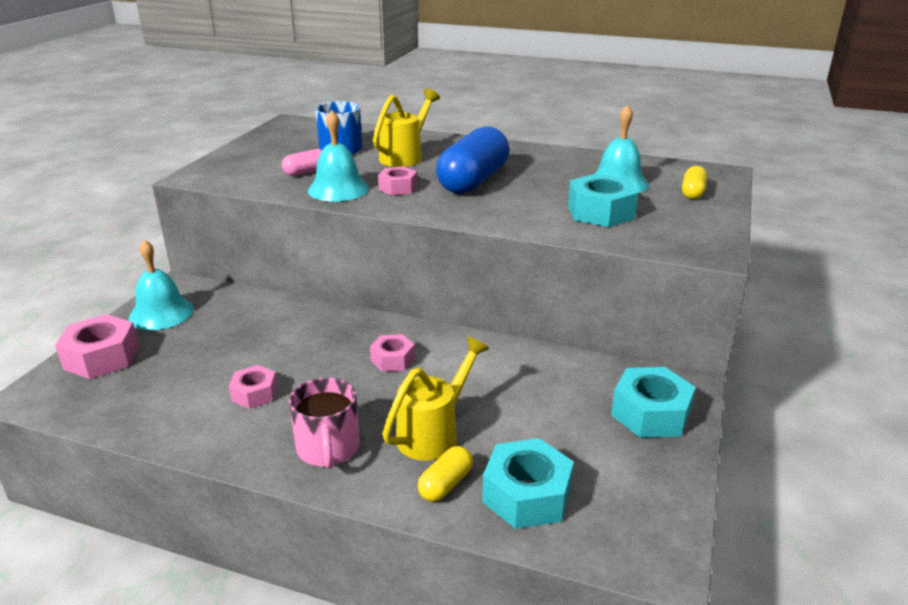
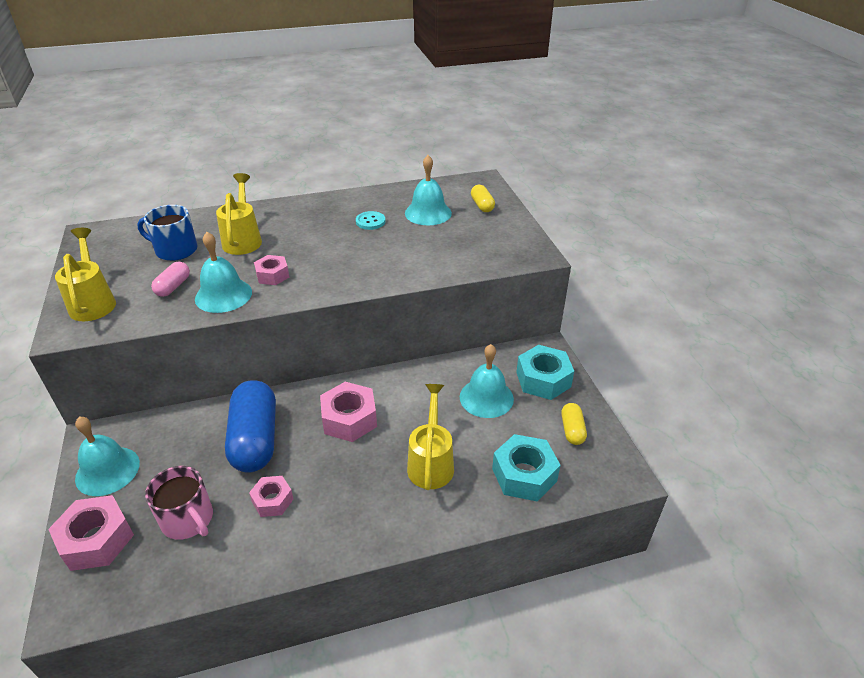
camera: 35 degrees left, 10 degrees up
pink mug [289,377,360,469] -> pink mug moved to [145,466,213,540]
pink nut [370,334,415,372] -> pink nut [320,382,377,442], size x1.65
yellow capsule [417,446,473,502] -> yellow capsule moved to [561,403,587,445]
blue capsule [436,126,509,194] -> blue capsule moved to [225,380,276,473]
turquoise nut [568,174,638,227] -> none
none -> yellow watering can [55,228,116,321]
none -> turquoise button [356,211,386,230]
none -> turquoise bell [460,344,514,418]

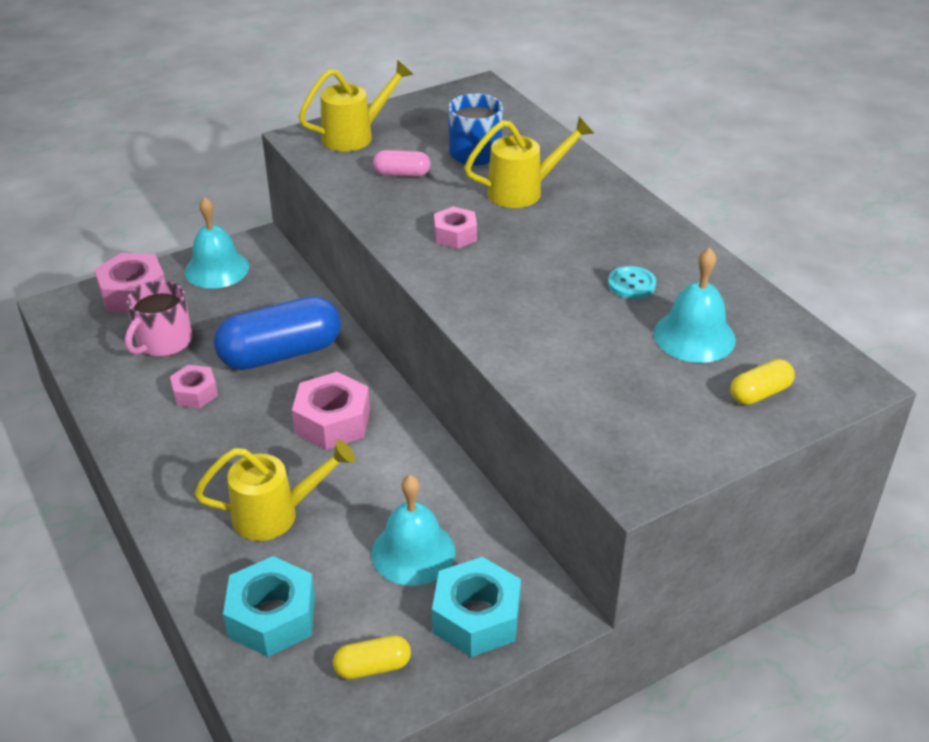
camera: 75 degrees right, 0 degrees up
turquoise bell [195,232,252,313] -> none

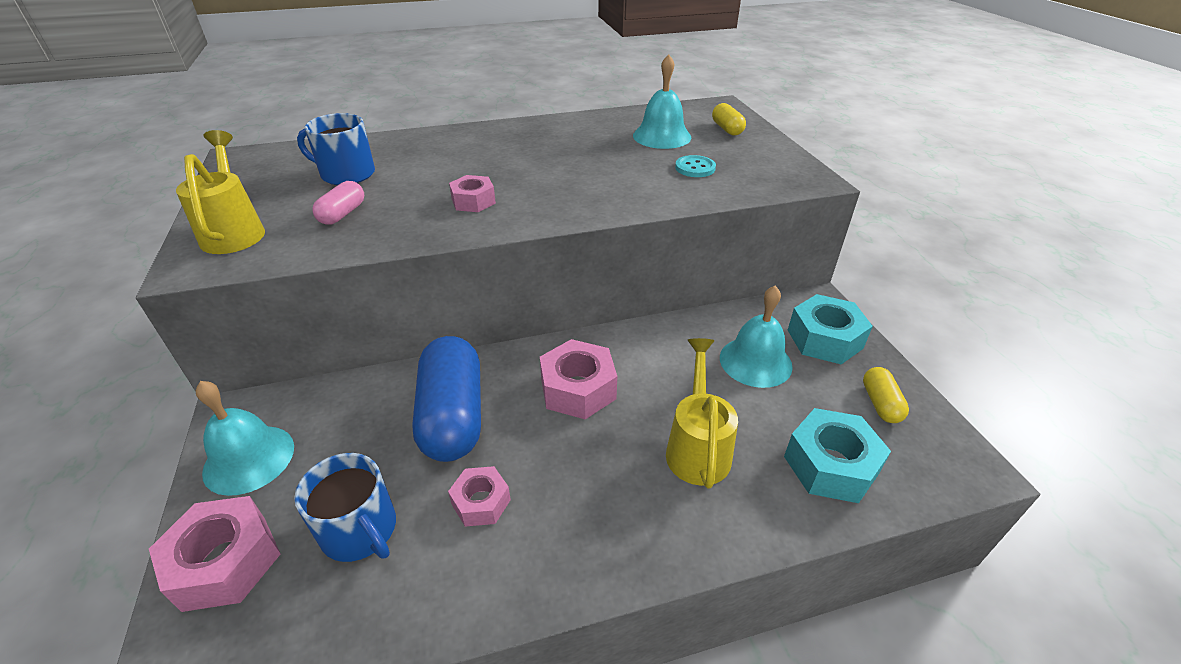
camera: 75 degrees left, 0 degrees up
pink mug [125,280,192,356] -> blue mug [294,453,396,562]
yellow watering can [464,116,594,208] -> none
turquoise button [608,266,656,299] -> turquoise button moved to [675,155,716,177]

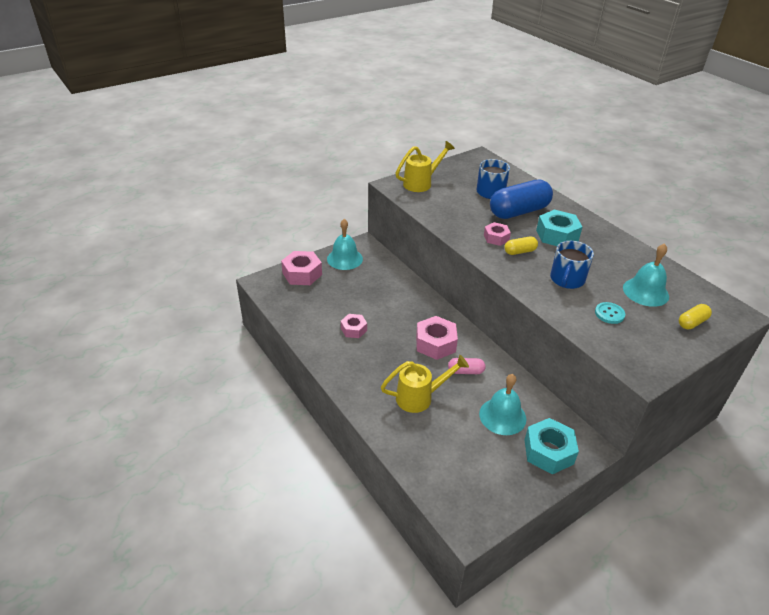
camera: 70 degrees right, 0 degrees up
blue mug [294,453,396,562] -> blue mug moved to [550,241,594,289]
pink capsule [312,181,364,225] -> pink capsule moved to [448,358,485,374]
blue capsule [412,336,481,462] -> blue capsule moved to [490,180,553,219]
turquoise nut [784,408,891,503] -> turquoise nut moved to [536,210,583,246]
yellow capsule [863,367,909,423] -> yellow capsule moved to [505,237,538,255]

